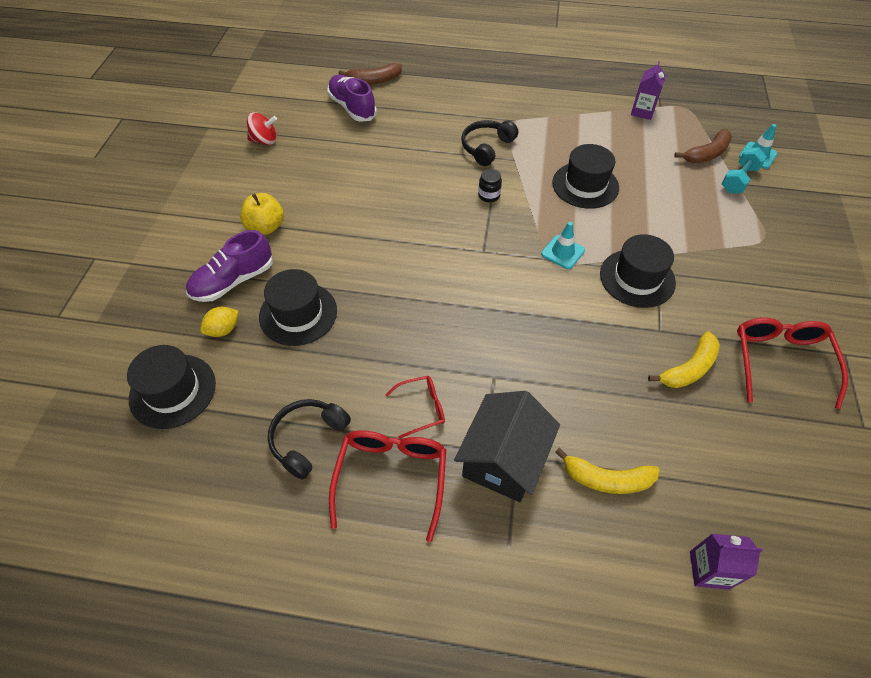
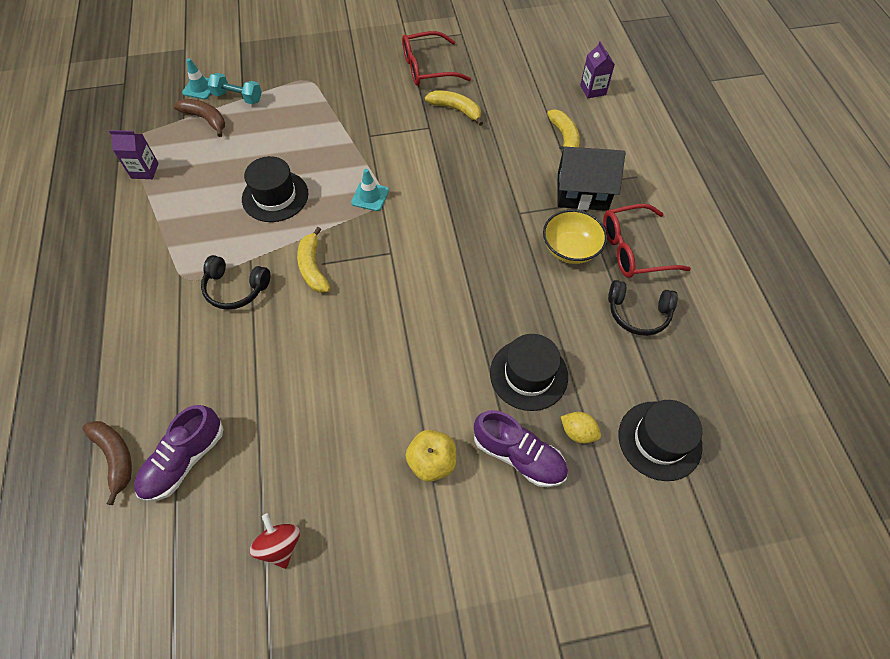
camera: 110 degrees left, 5 degrees up
red glasses [386,376,445,439] -> yellow bowl [543,210,607,264]
black jar [478,169,502,202] -> yellow banana [297,227,330,293]
black hat [600,234,676,308] -> none

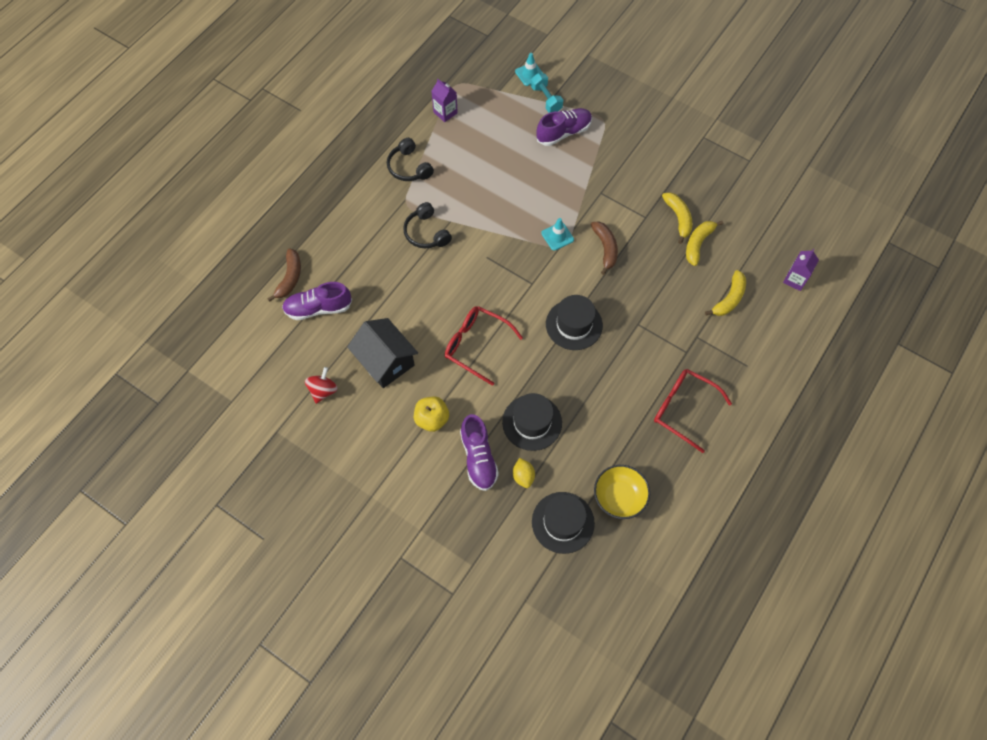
camera: 45 degrees right, 5 degrees up
brown banana [174,99,225,137] -> brown banana moved to [591,221,618,275]
black hat [242,156,308,222] -> black hat moved to [546,295,603,350]
yellow banana [297,227,330,293] -> yellow banana moved to [686,221,723,266]
red glasses [402,31,471,86] -> red glasses moved to [445,306,523,386]
yellow bowl [543,210,607,264] -> yellow bowl moved to [594,465,650,519]
black house [557,146,625,211] -> black house moved to [347,318,418,388]
black headphones [608,280,678,336] -> black headphones moved to [387,138,434,181]
none -> purple shoe [536,108,592,146]

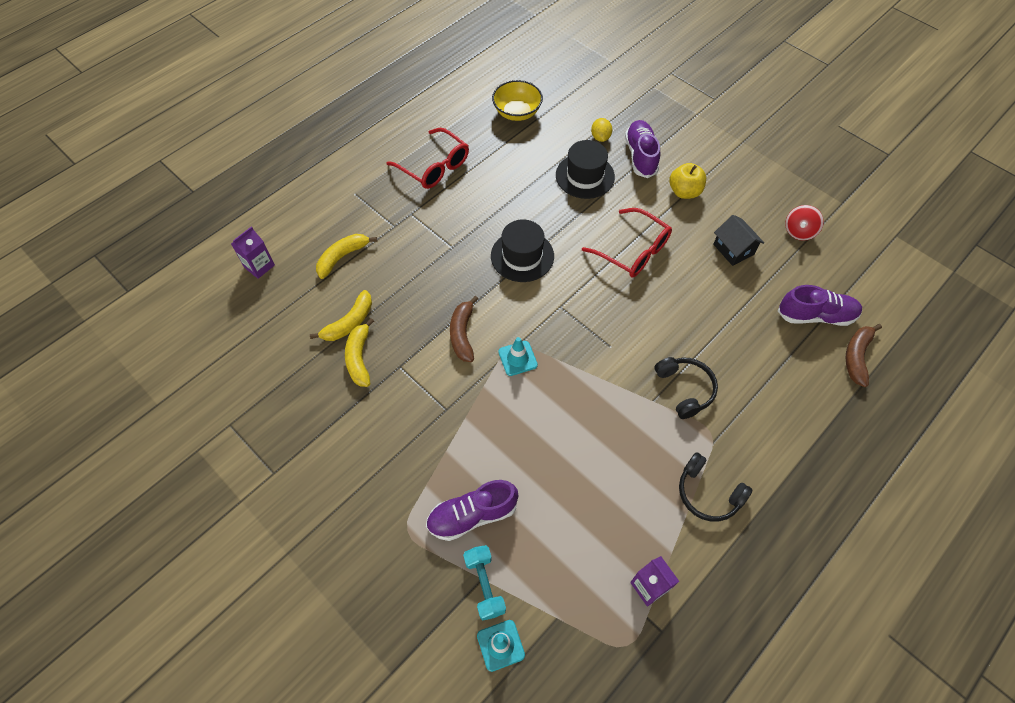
camera: 170 degrees left, 5 degrees down
black house [347,318,418,388] -> black house [713,215,764,266], size x0.65
black headphones [387,138,434,181] -> black headphones turned 150 degrees clockwise [679,452,752,522]
black hat [532,492,595,554] -> none

